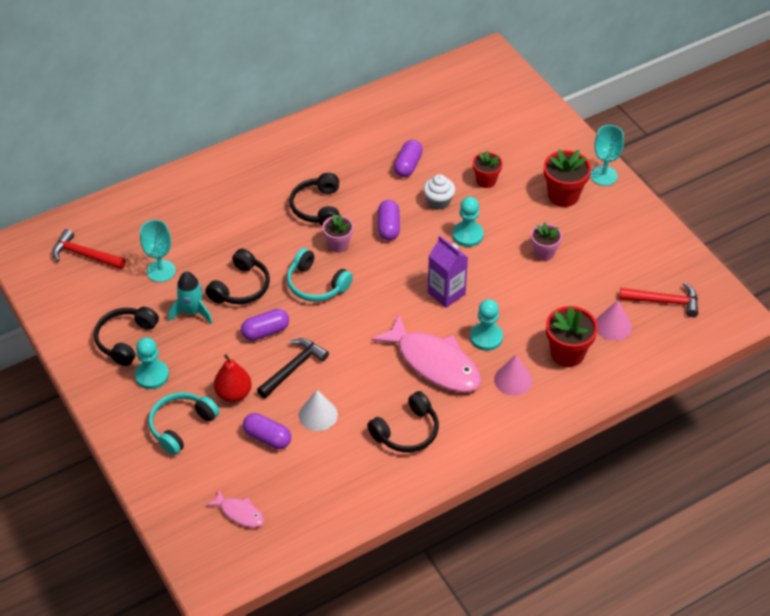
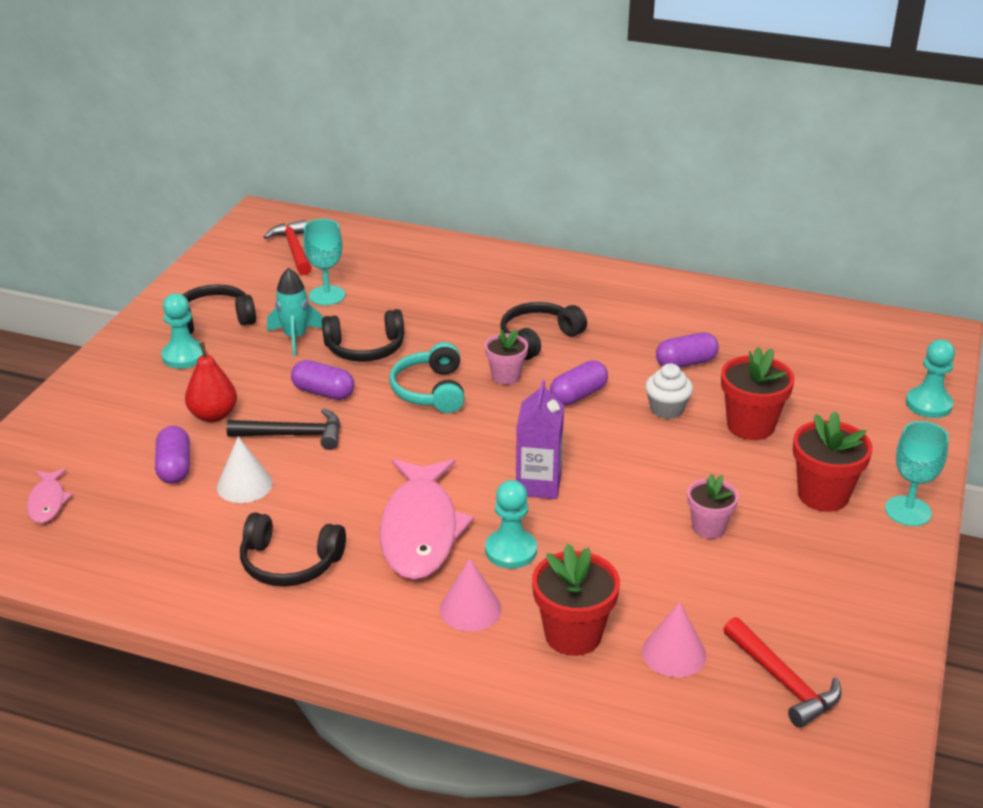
camera: 50 degrees right, 15 degrees down
turquoise headphones [148,392,219,455] -> none
turquoise pawn [452,197,484,247] -> turquoise pawn moved to [906,339,955,418]
red flower pot [473,150,503,188] -> red flower pot [721,347,795,440], size x1.56

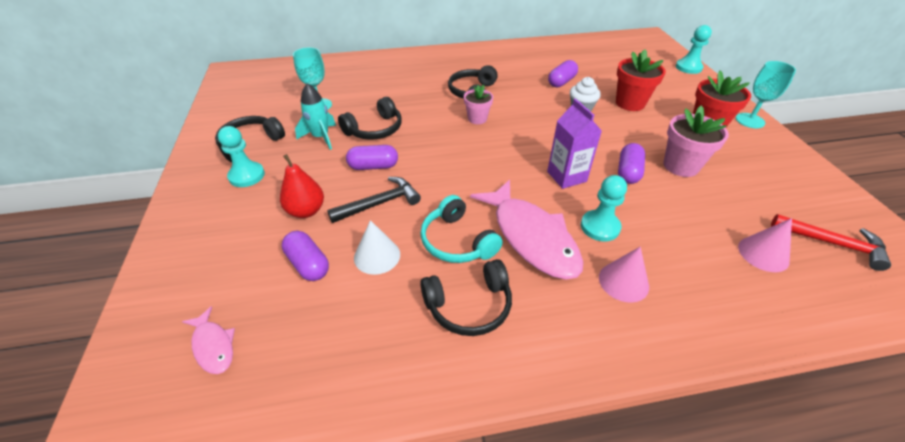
camera: 30 degrees left, 10 degrees up
red hammer [264,220,312,275] -> none
turquoise headphones [389,342,465,413] -> turquoise headphones moved to [420,195,503,263]
red flower pot [532,544,620,656] -> none
purple capsule [550,360,608,406] -> purple capsule moved to [618,143,645,184]
pink flower pot [688,474,739,539] -> pink flower pot [663,106,729,177], size x1.56

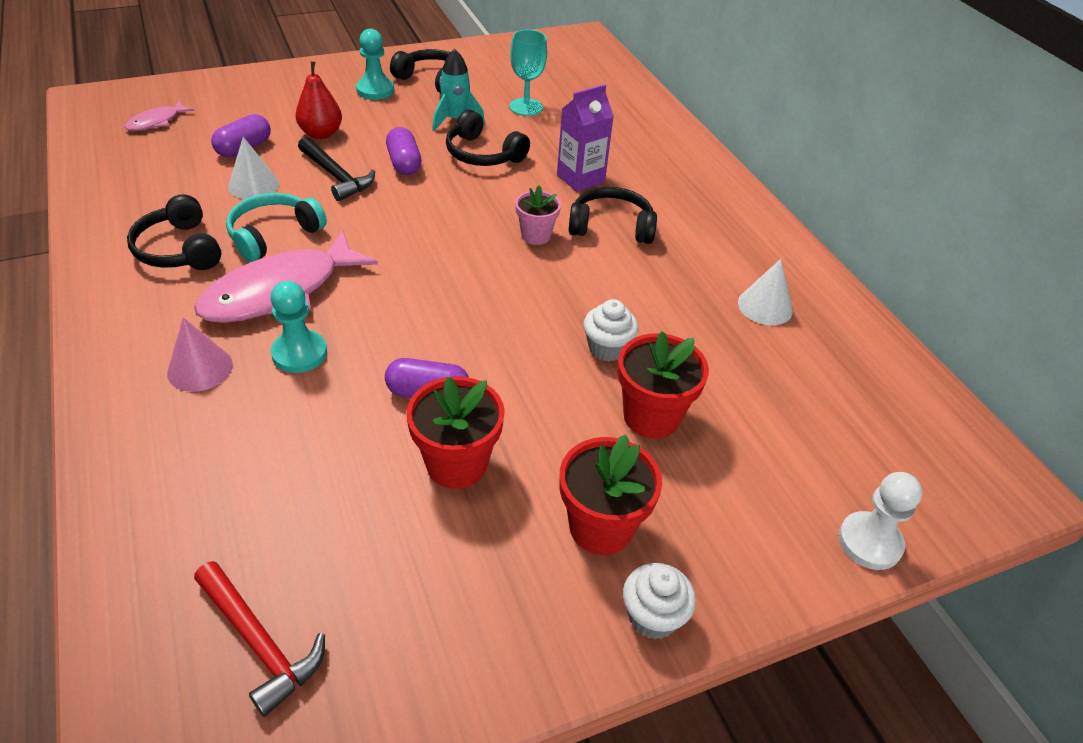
camera: 75 degrees right, 0 degrees up
purple carton [547,98,602,189] -> purple carton moved to [557,84,614,192]
purple capsule [548,60,578,88] -> none
pink flower pot [663,106,729,177] -> red flower pot [406,376,505,489]
turquoise pawn [676,25,712,74] -> white pawn [838,472,922,570]
turquoise goblet [736,61,796,128] -> white cupcake [623,563,696,639]
pink cone [738,218,792,272] -> none
red hammer [771,214,891,271] -> red hammer turned 60 degrees counterclockwise [194,561,325,717]
none -> white cone [738,259,793,325]

